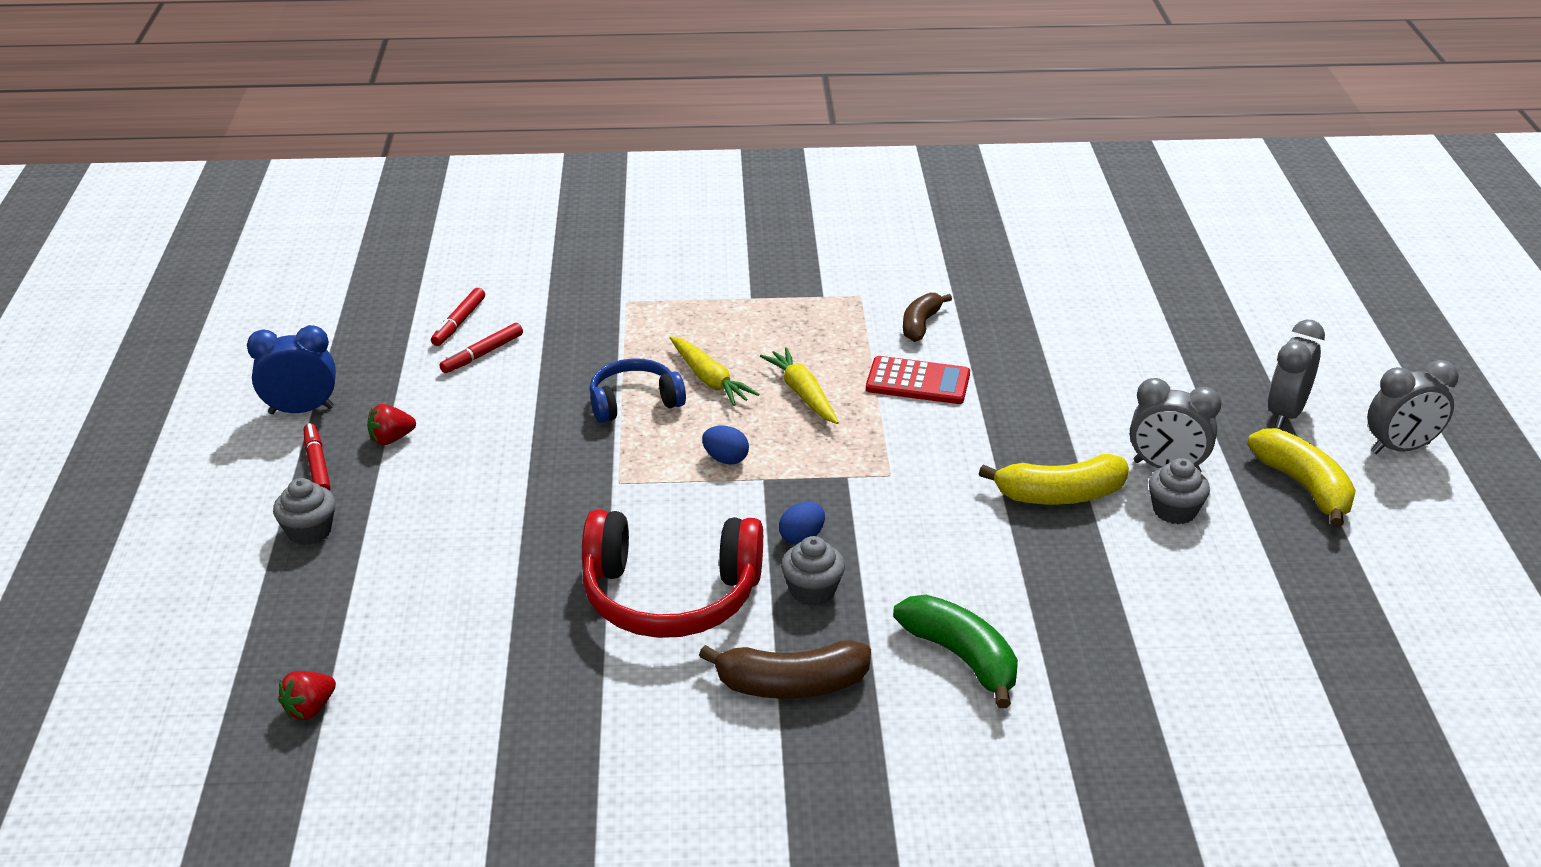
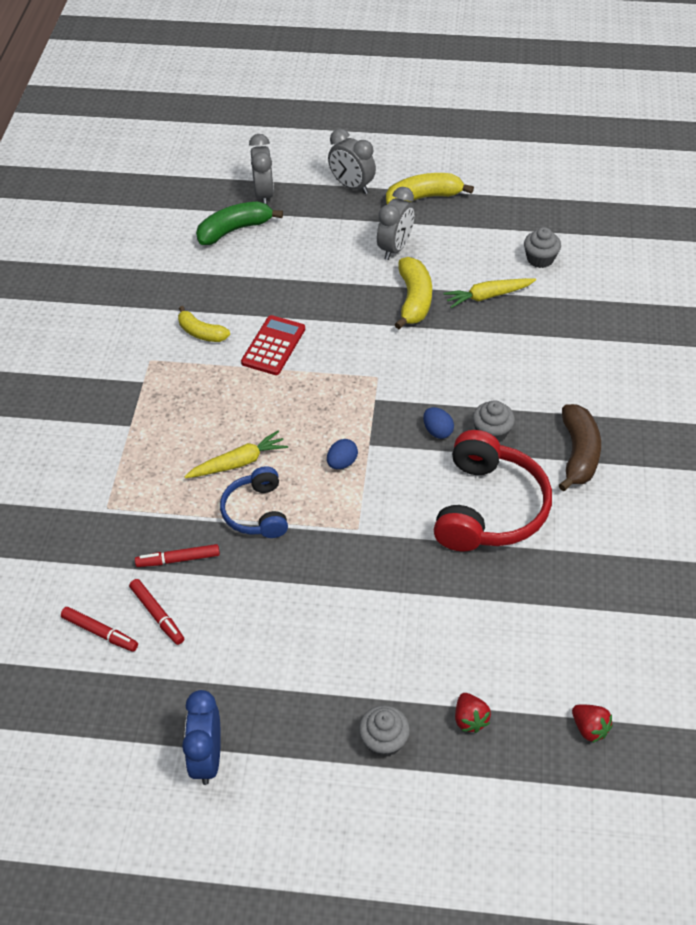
camera: 80 degrees left, 15 degrees up
red marker [304,423,331,491] -> red marker moved to [135,544,220,567]
red strawberry [367,404,416,445] -> red strawberry moved to [455,693,491,733]
yellow carrot [760,347,839,424] -> yellow carrot moved to [443,278,536,308]
green banana [893,595,1018,708] -> green banana moved to [196,201,283,245]
brown banana [903,293,952,342] -> yellow banana [178,306,230,342]
grey cupcake [1149,458,1210,525] -> grey cupcake moved to [524,227,561,268]
grey clock [1367,360,1459,454] -> grey clock moved to [249,134,274,204]

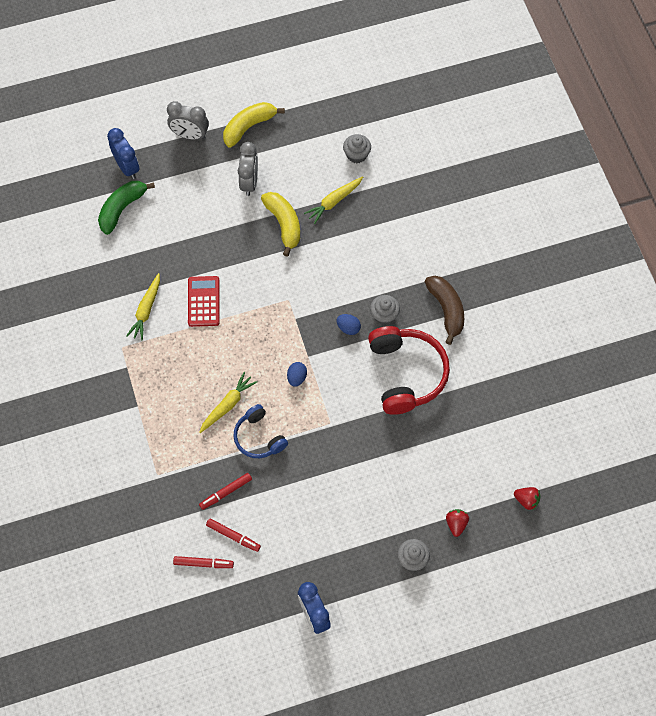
camera: 25 degrees left, 15 degrees up
yellow banana [178,306,230,342] -> yellow carrot [126,273,160,341]
grey clock [249,134,274,204] -> blue clock [107,128,139,179]
red strawberry [455,693,491,733] -> red strawberry turned 135 degrees counterclockwise [446,509,469,537]

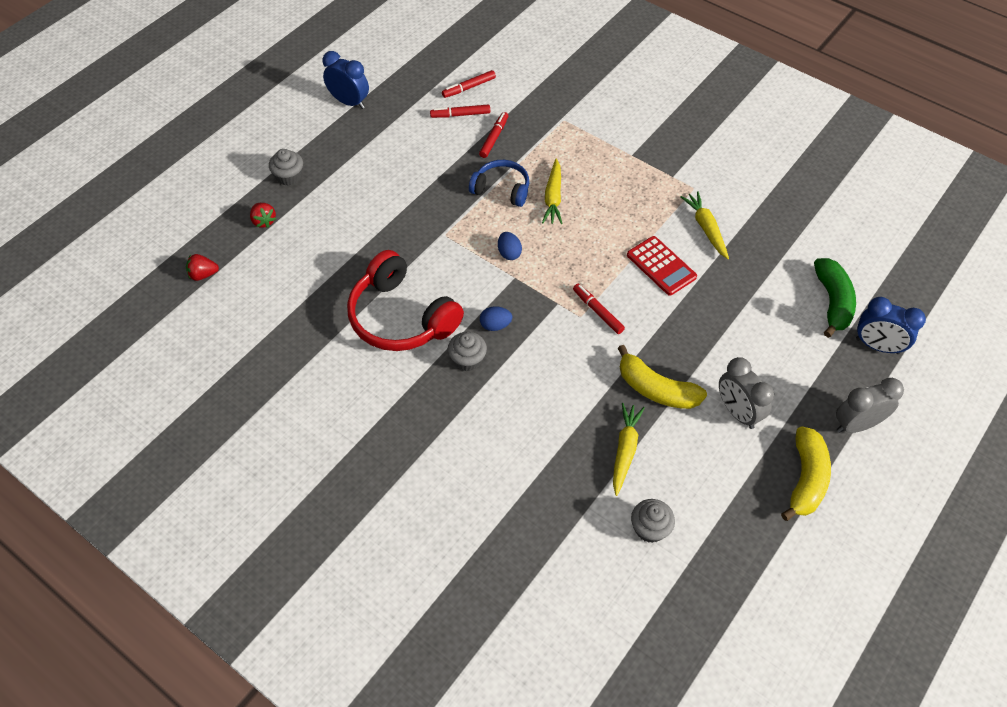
camera: 145 degrees right, 10 degrees down
brown banana [425,276,464,345] -> none
none -> red marker [573,284,625,334]

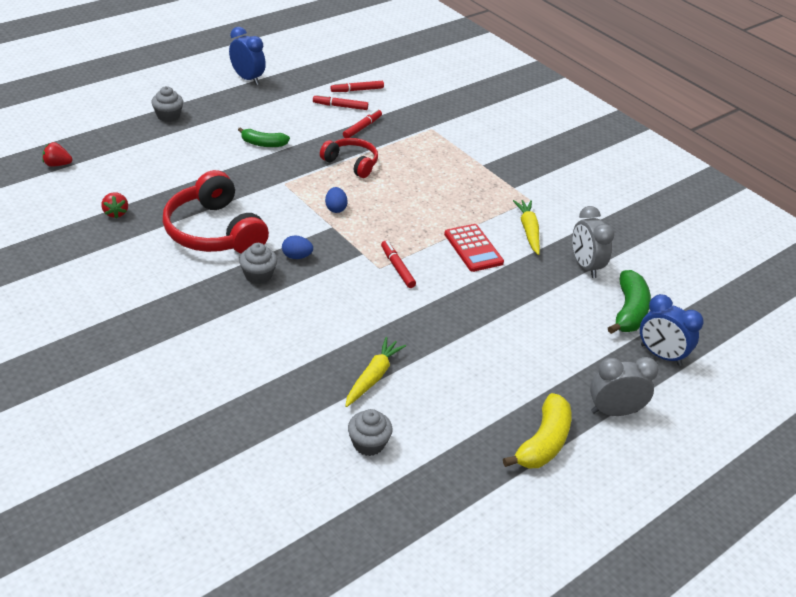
camera: 10 degrees right, 15 degrees down
red strawberry [250,203,276,228] -> red strawberry moved to [101,192,128,219]
blue headphones [469,160,529,207] -> red headphones [320,138,378,178]
yellow carrot [542,158,562,224] -> none
yellow banana [617,345,707,409] -> none
grey clock [719,357,774,429] -> grey clock moved to [572,206,614,278]
none -> green banana [238,127,290,147]

